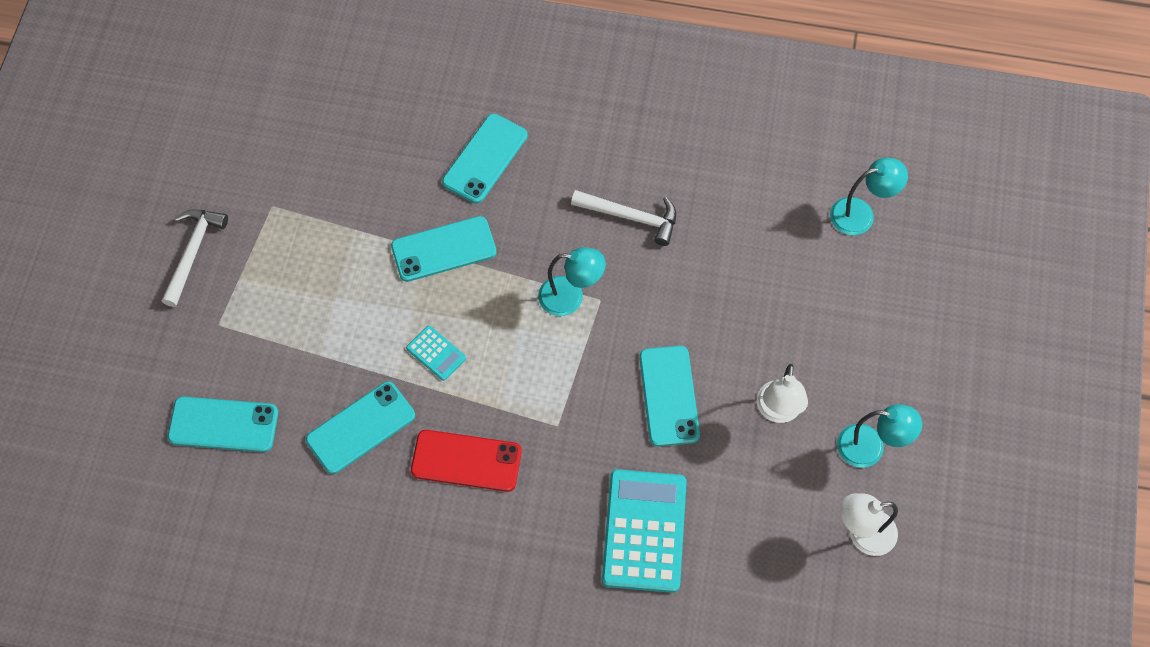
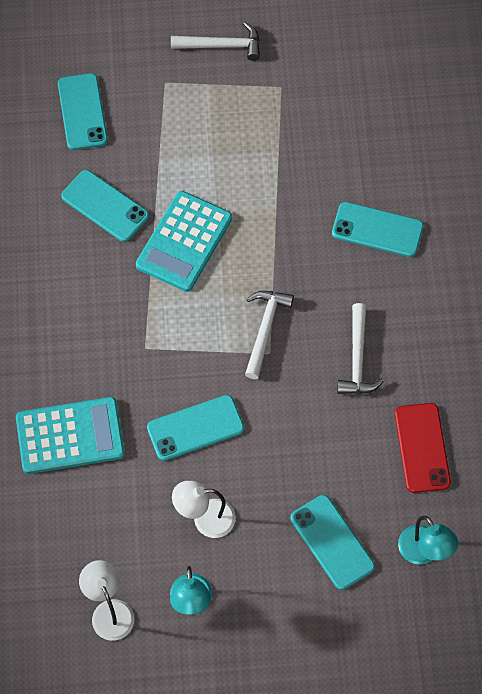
camera: 75 degrees right, 0 degrees up
turquoise phone [391,216,497,282] -> turquoise phone moved to [290,495,375,590]
turquoise calculator [406,326,466,381] -> turquoise calculator [136,191,232,292], size x2.14
red phone [411,430,522,492] -> red phone moved to [395,403,451,493]
turquoise lamp [538,247,606,316] -> white hammer [245,291,294,379]

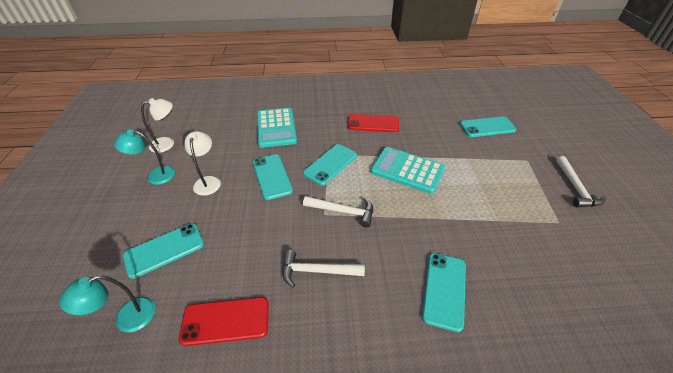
camera: 90 degrees right, 20 degrees down
turquoise phone [61,170,149,242] -> turquoise phone moved to [303,144,357,186]
none -> red phone [348,114,399,132]

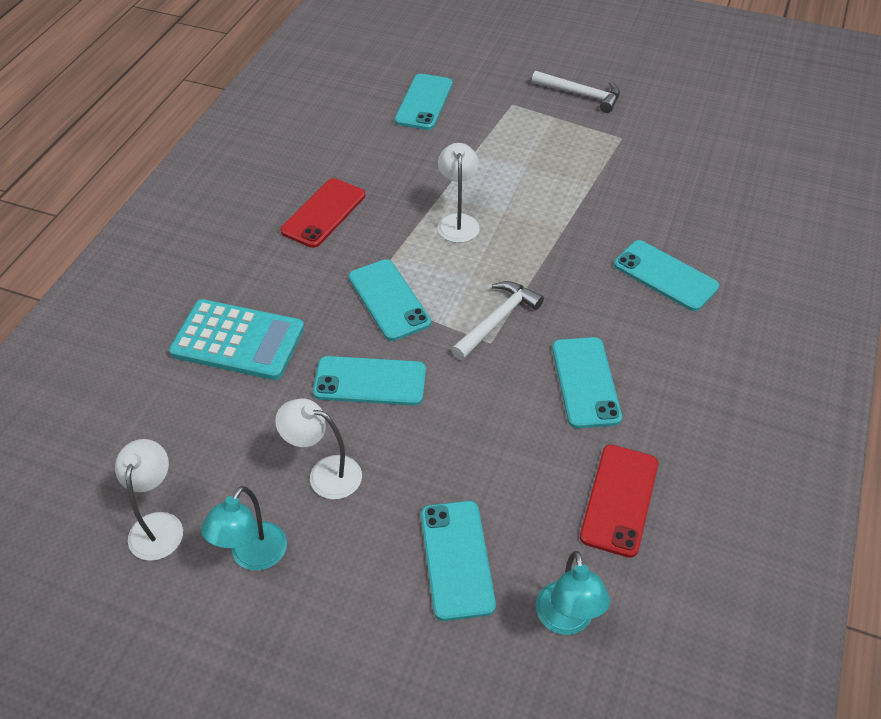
camera: 65 degrees left, 5 degrees up
white hammer [282,250,365,288] -> turquoise phone [552,337,622,428]
turquoise calculator [371,147,445,194] -> white lamp [438,143,480,243]

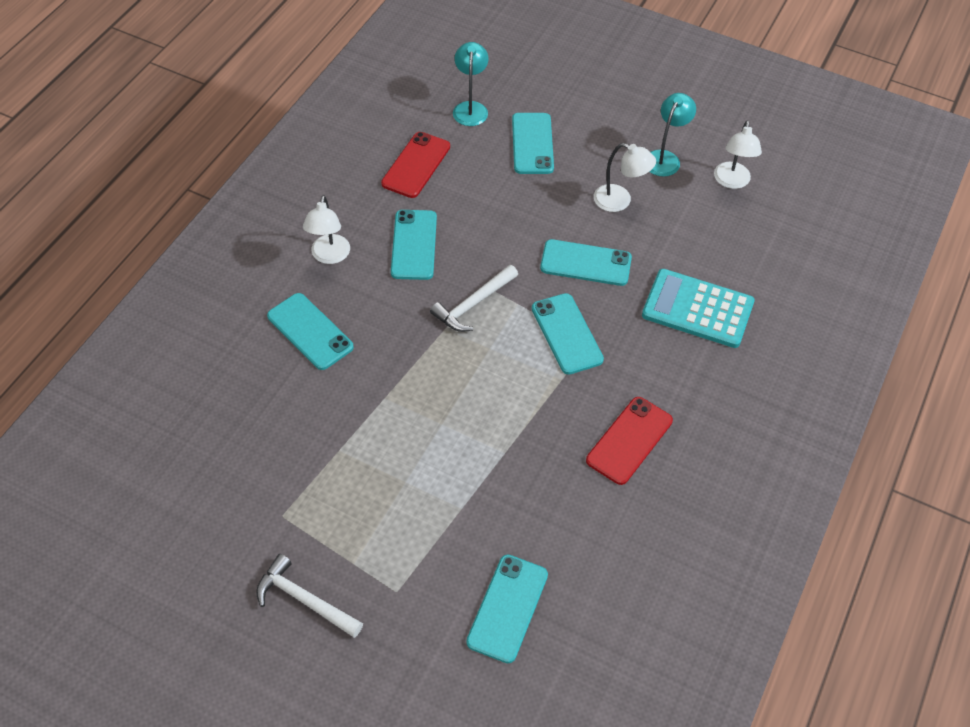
camera: 175 degrees left, 5 degrees up
white lamp [438,143,480,243] -> white lamp moved to [303,195,350,264]

